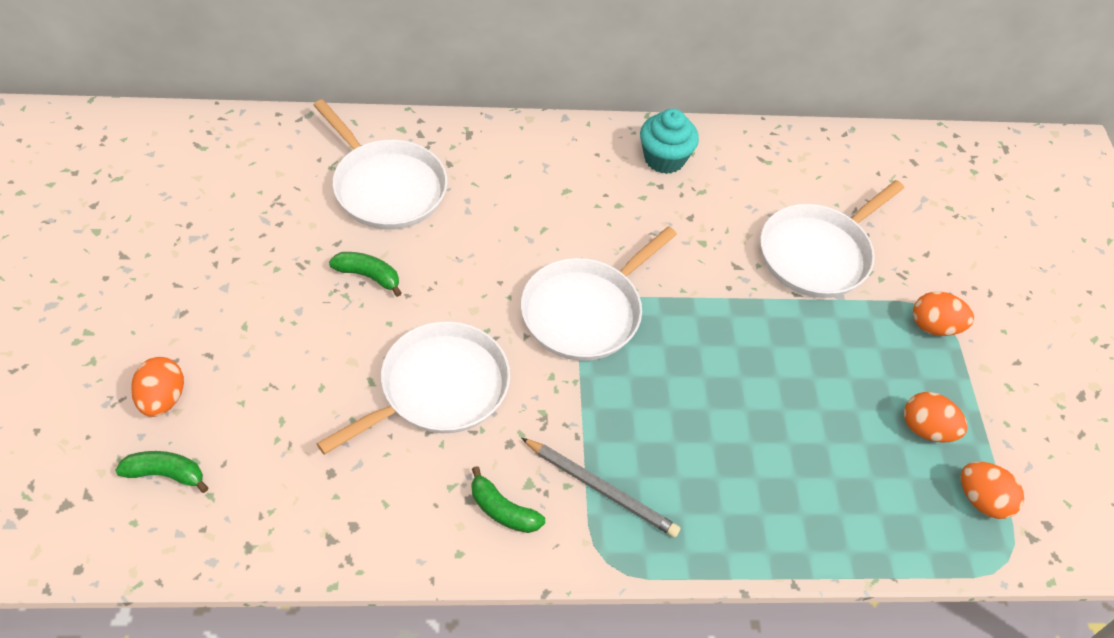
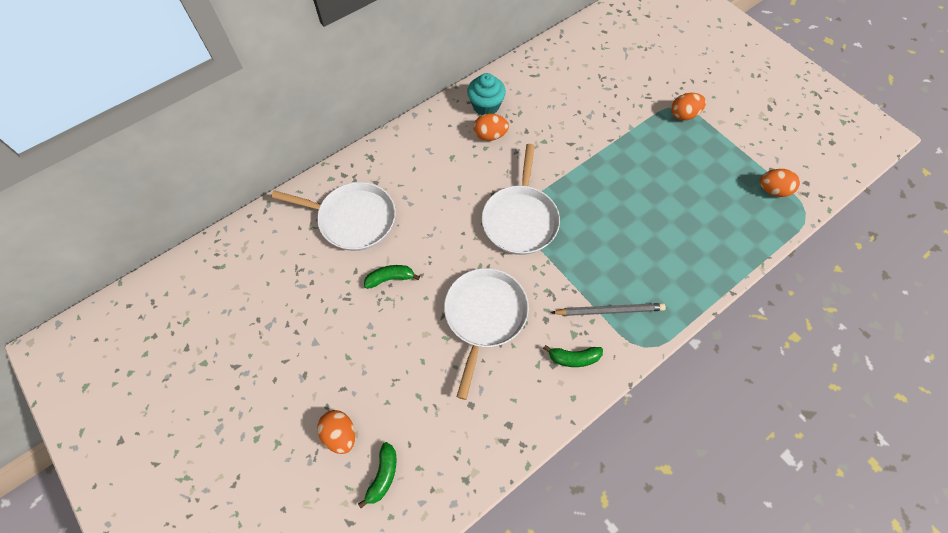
camera: 30 degrees left, 10 degrees up
green banana [115,451,209,493] -> green banana turned 135 degrees clockwise [358,442,396,508]
white pan [760,180,904,298] -> none
orange egg [904,392,968,443] -> orange egg moved to [474,113,509,141]

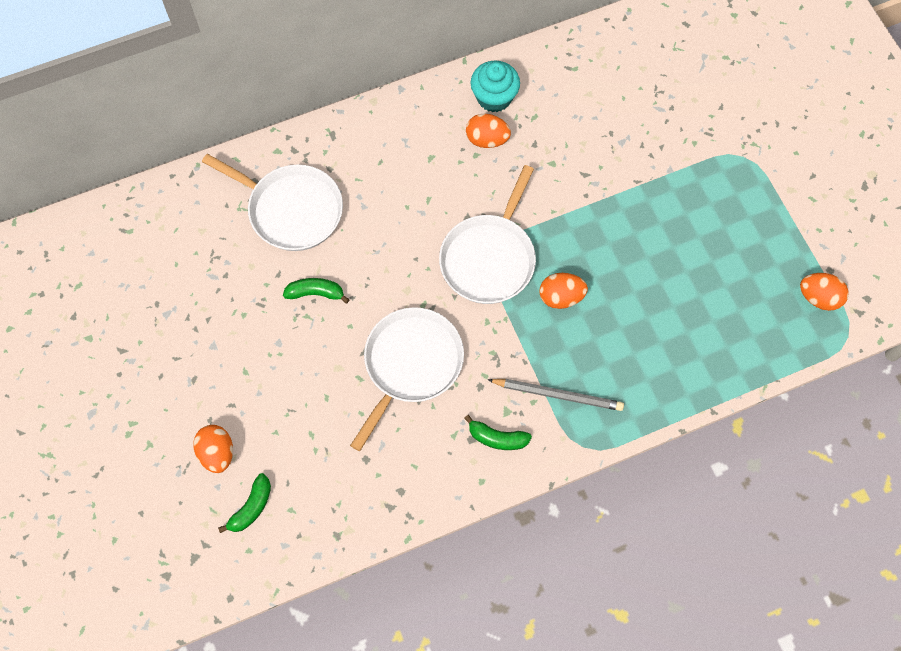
camera: 15 degrees right, 5 degrees up
orange egg [671,93,706,121] -> orange egg moved to [539,273,588,309]

